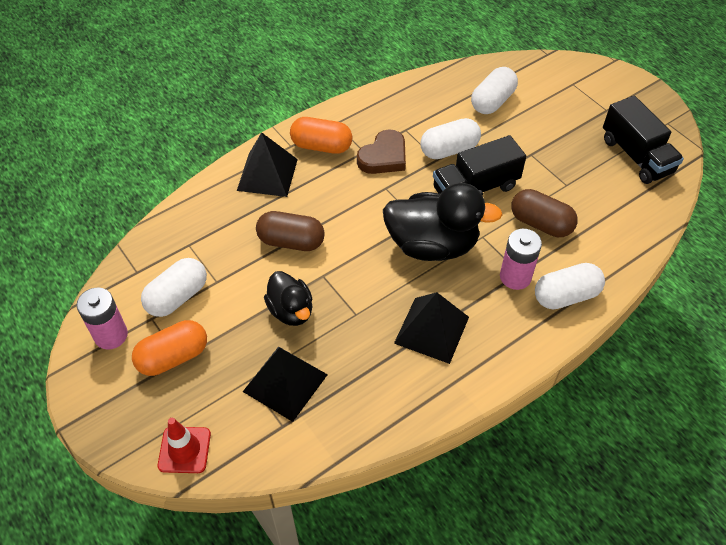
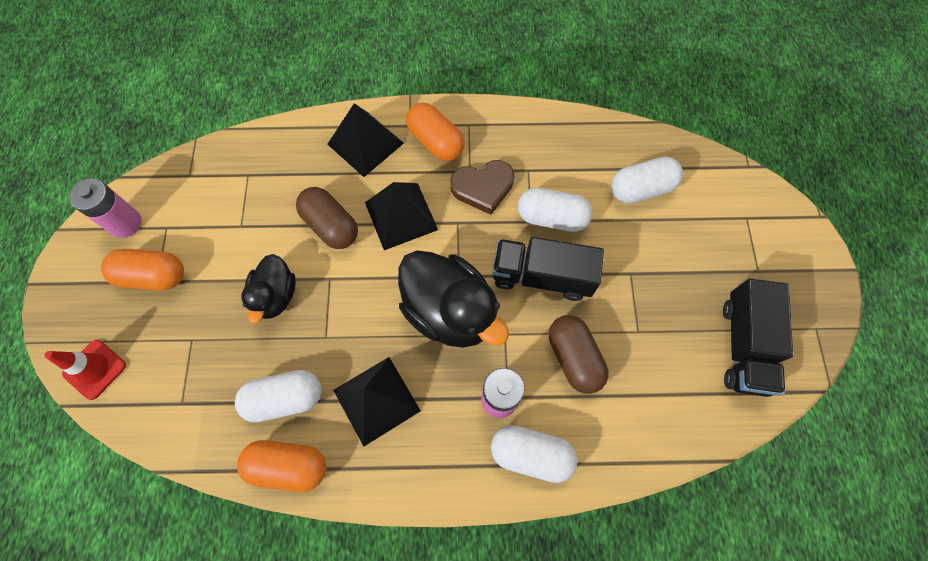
camera: 35 degrees right, 15 degrees up
white capsule [141,258,207,317] -> white capsule moved to [235,370,322,422]
black pyramid [243,346,328,422] -> black pyramid moved to [365,182,438,250]
none -> orange capsule [237,440,326,492]

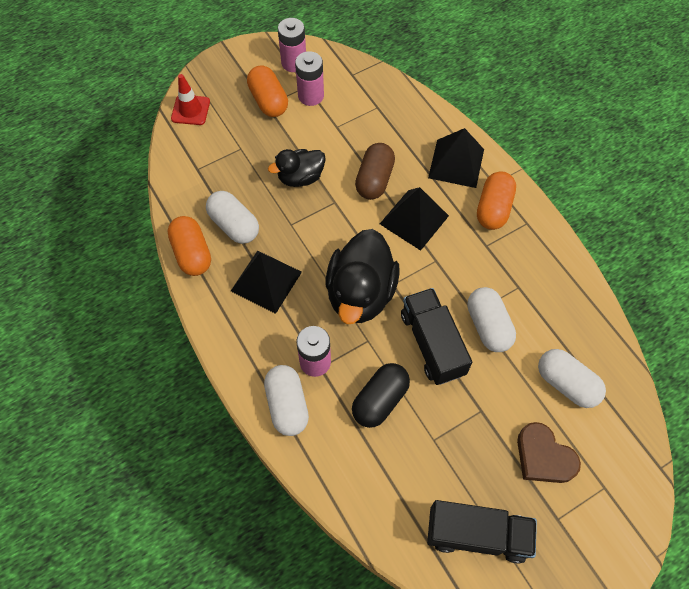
camera: 60 degrees right, 5 degrees down
brown heart [450,160,514,215] -> brown heart moved to [517,422,581,483]
brown capsule [549,315,609,394] -> black capsule [352,363,410,428]
black truck [723,279,793,397] -> black truck turned 150 degrees counterclockwise [427,500,537,564]
none -> pink battery [295,51,324,106]

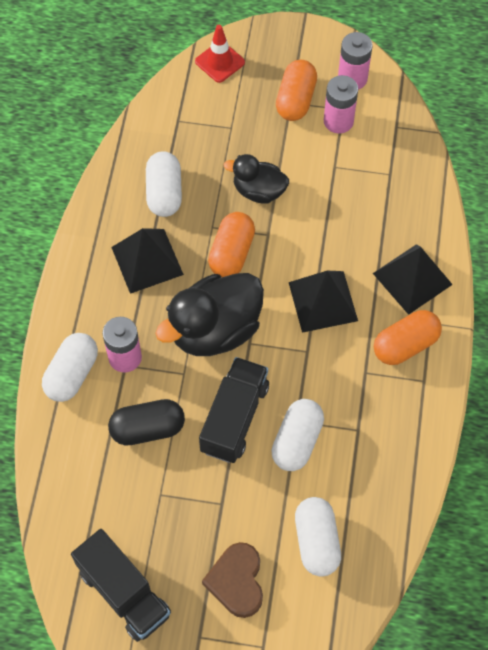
camera: 40 degrees right, 0 degrees up
orange capsule [168,216,211,276] -> orange capsule moved to [208,212,255,277]
brown capsule [355,143,395,200] -> none

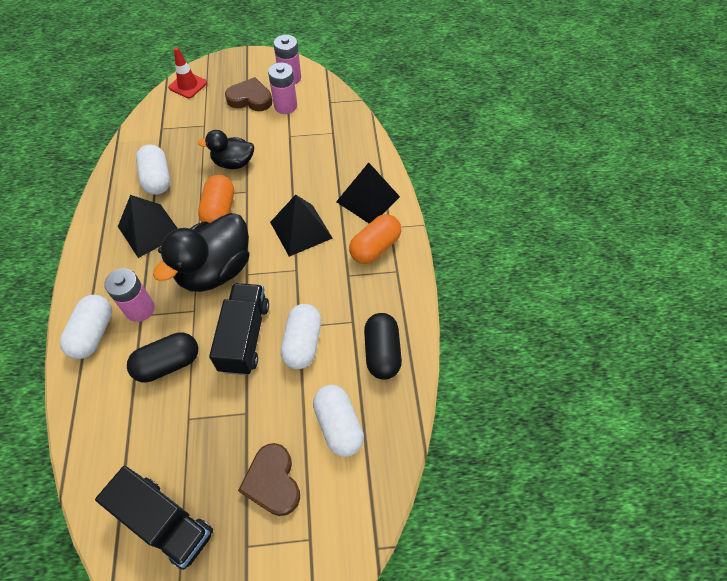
camera: 15 degrees left, 5 degrees down
orange capsule [276,60,317,121] -> brown heart [225,77,272,111]
none -> black capsule [364,313,402,380]

